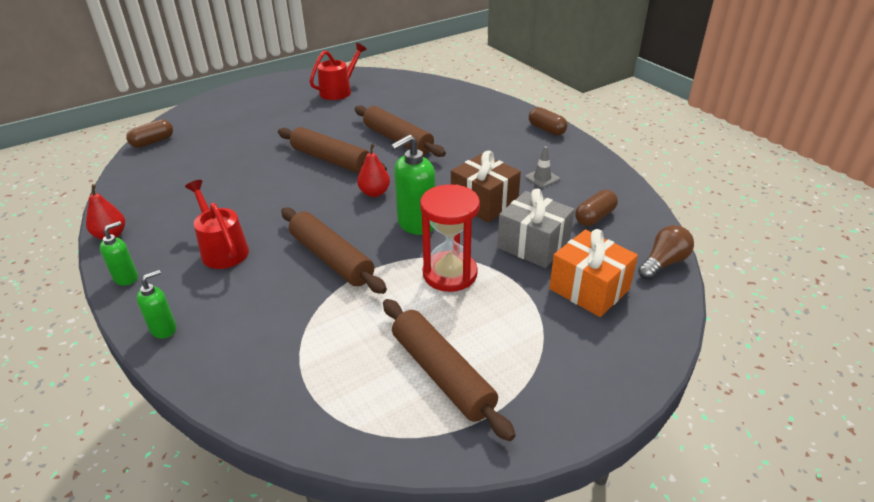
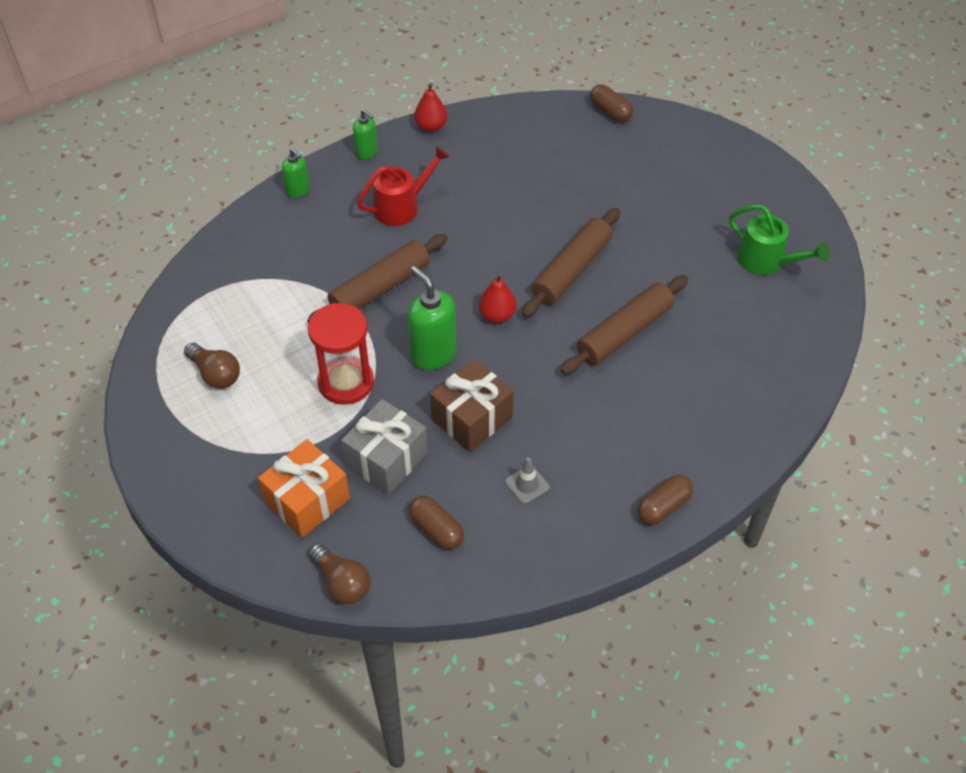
camera: 90 degrees right, 15 degrees up
red watering can [309,43,367,100] -> green watering can [729,205,829,275]
brown rolling pin [383,299,516,441] -> brown light bulb [184,343,240,389]

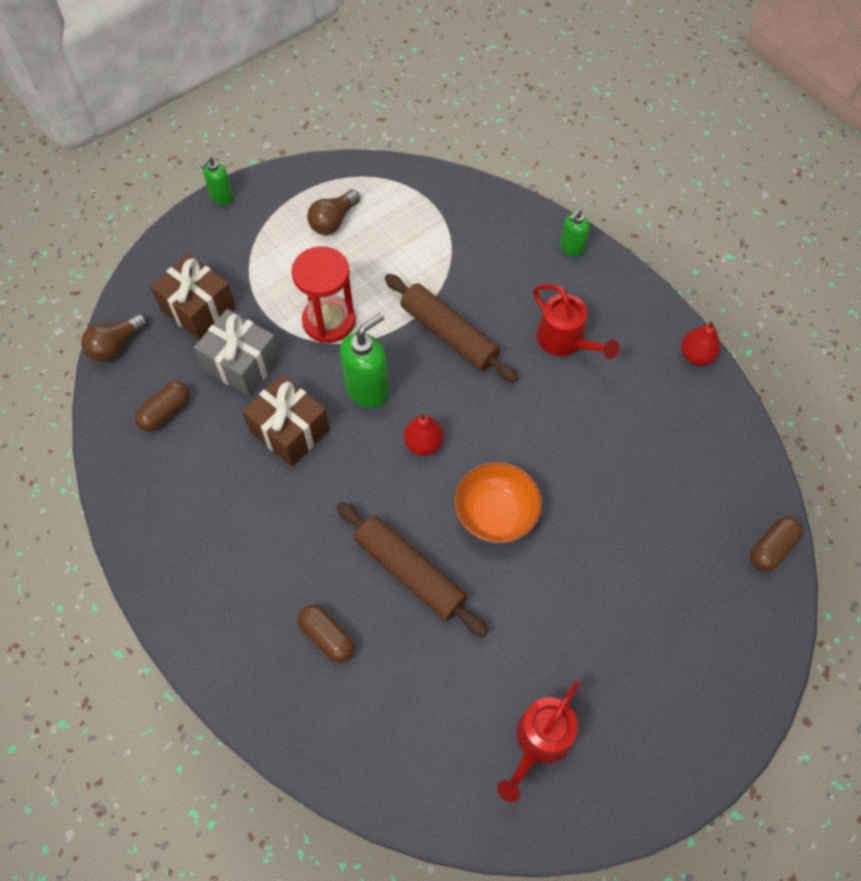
camera: 85 degrees right, 10 degrees up
orange gift [258,439,350,538] -> brown gift [150,254,236,340]
green soap dispenser [353,109,378,160] -> green soap dispenser moved to [200,157,233,205]
grey traffic cone [505,457,550,504] -> none
brown rolling pin [522,208,620,317] -> orange bowl [454,462,542,543]
brown capsule [637,475,693,525] -> brown capsule moved to [298,605,355,663]
green watering can [729,205,829,275] -> red watering can [497,680,580,802]

